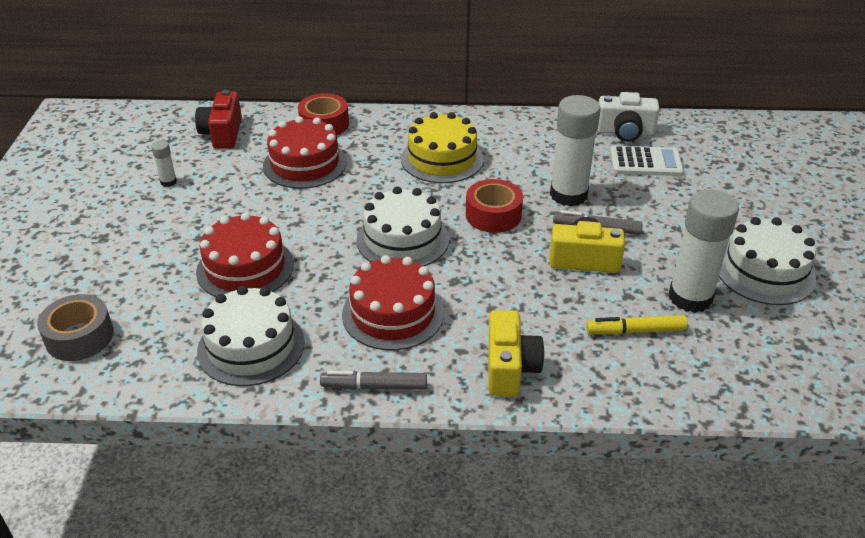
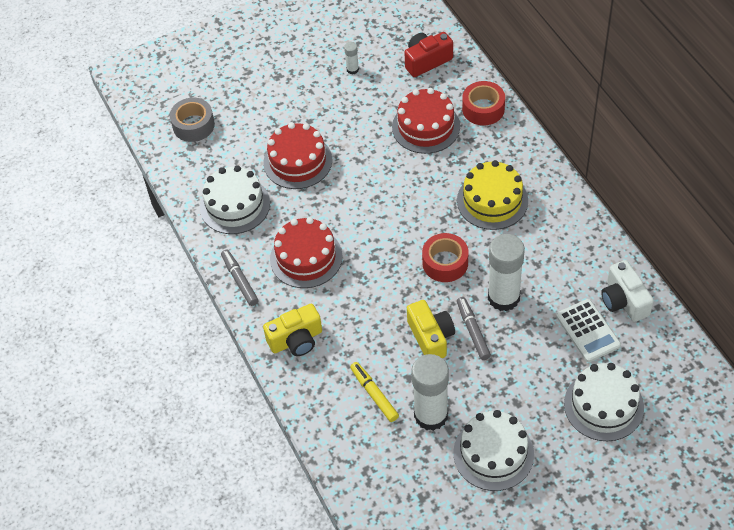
camera: 65 degrees right, 15 degrees up
white cake [356,186,449,266] -> white cake moved to [564,363,644,441]

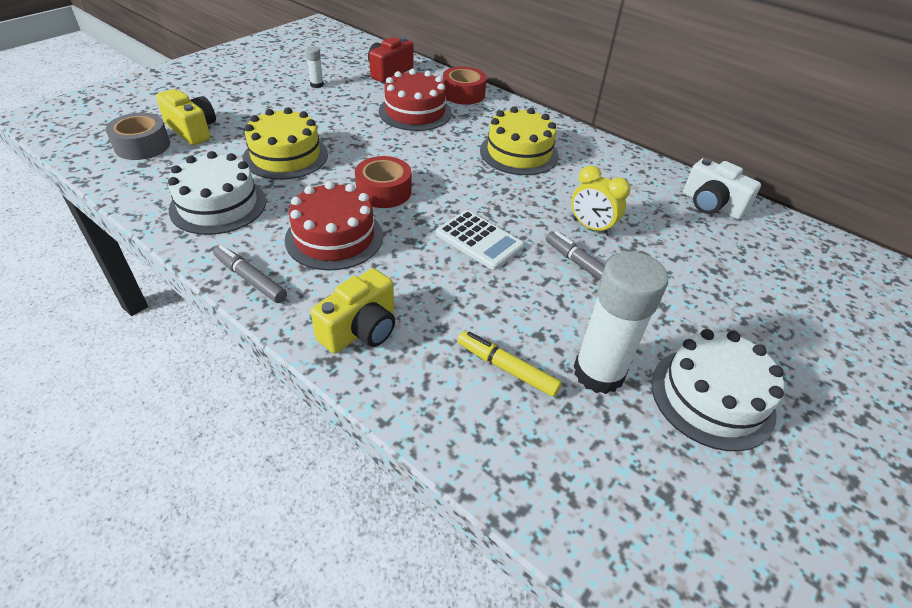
camera: 30 degrees left, 10 degrees down
red cake [263,122,332,189] -> yellow cake [243,107,328,180]
yellow camera [407,300,455,358] -> yellow camera moved to [156,89,216,145]
red tape [422,233,468,282] -> red tape moved to [355,156,411,208]
white glue stick [488,234,525,311] -> yellow clock [571,165,631,236]
white calculator [556,299,621,362] -> white calculator moved to [436,210,524,270]
white cake [564,363,644,441] -> none

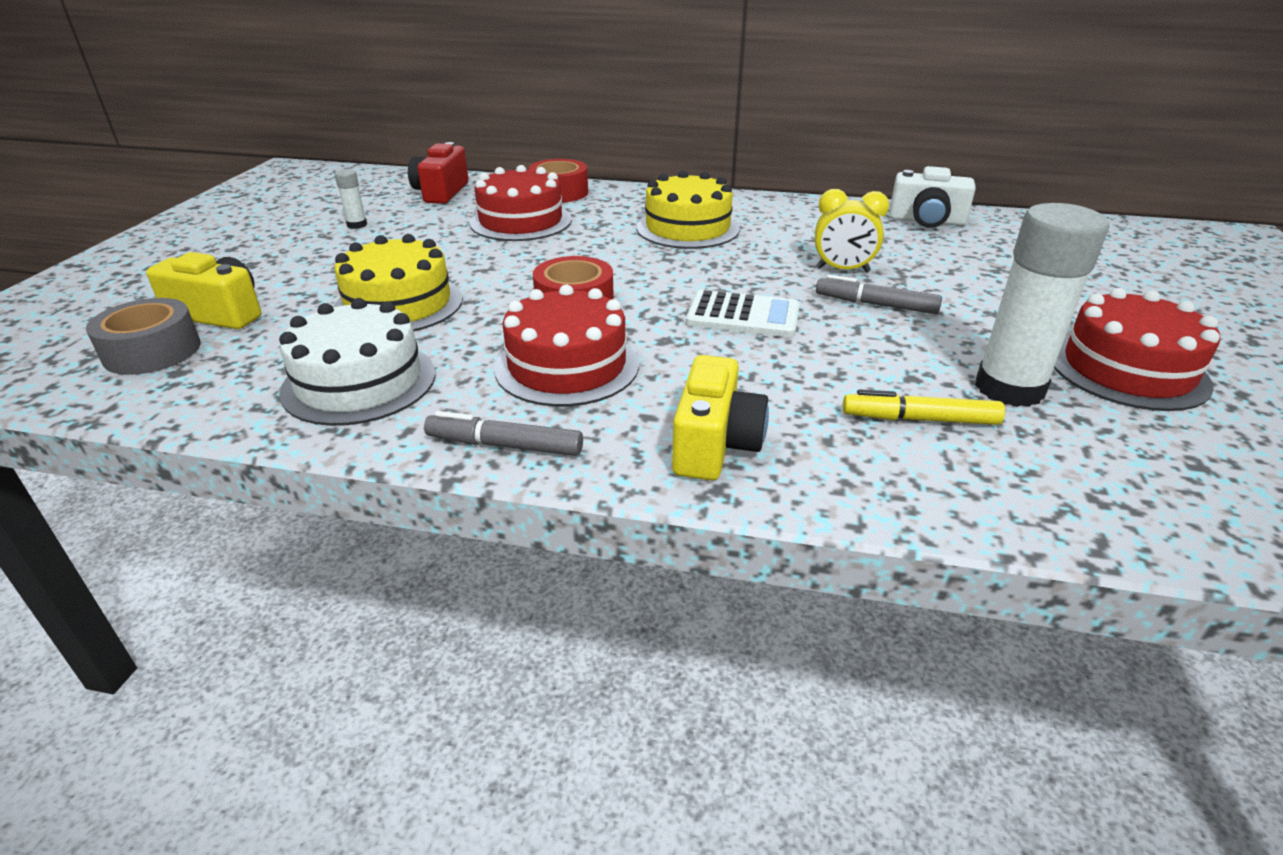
camera: 25 degrees left, 10 degrees down
white cake [651,329,784,452] -> red cake [1054,288,1220,411]

